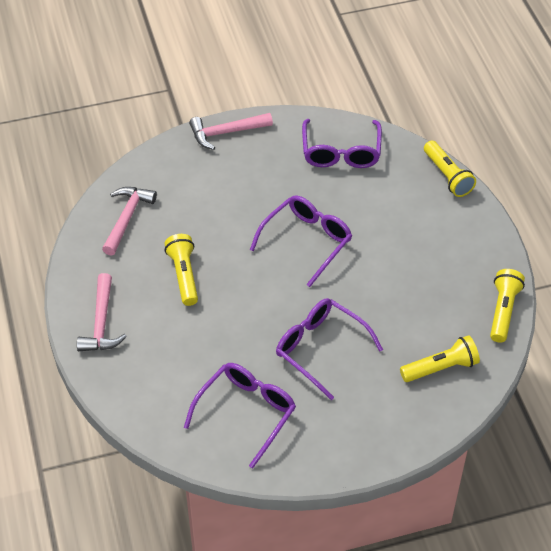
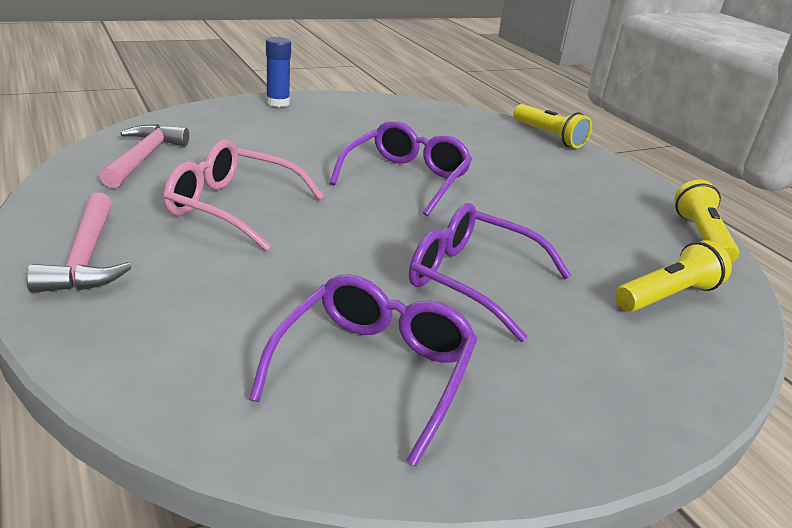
camera: 15 degrees left, 20 degrees down
yellow flashlight [165,234,198,306] -> pink glasses [164,140,324,251]
pink hammer [189,113,273,150] -> blue glue stick [266,37,291,107]
purple glasses [302,119,382,168] -> none

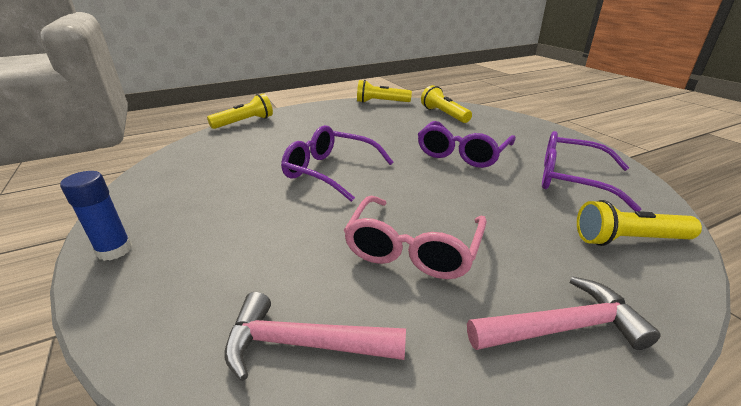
camera: 85 degrees left, 0 degrees up
none -> yellow flashlight [577,200,702,246]

